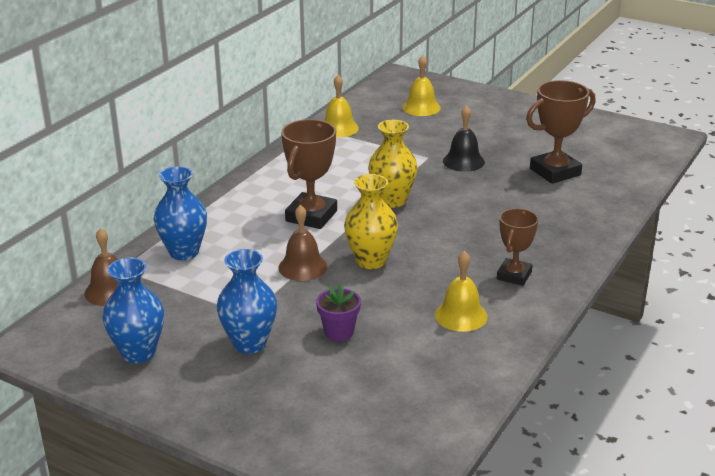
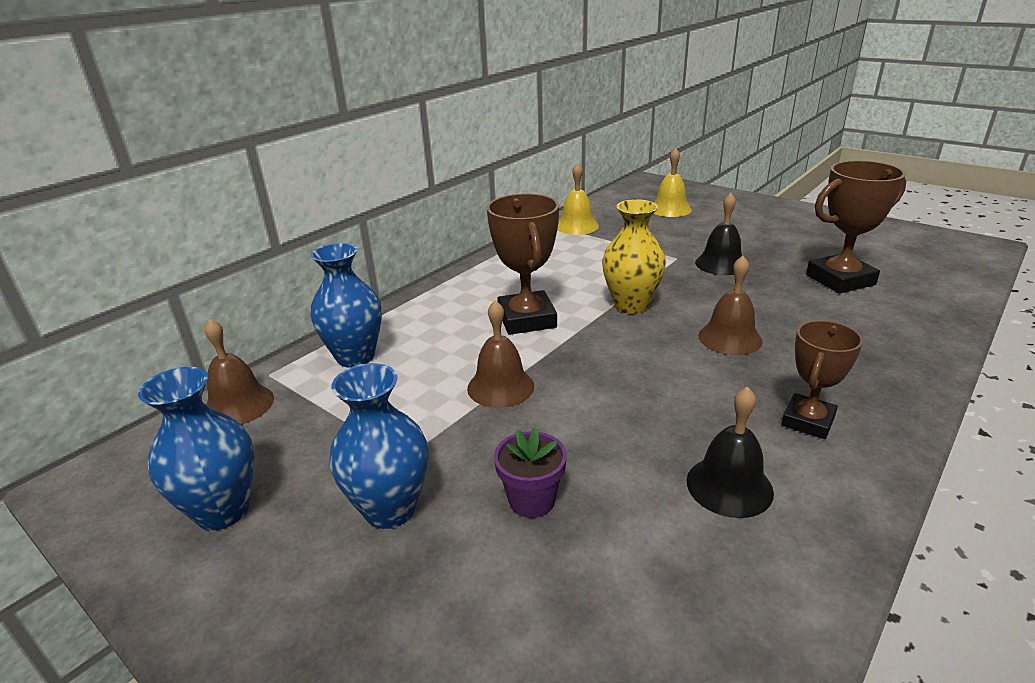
camera: 10 degrees right, 0 degrees up
brown trophy [281,119,337,229] -> brown trophy turned 45 degrees counterclockwise [487,194,559,335]
yellow vase [344,174,398,269] -> none
yellow bell [435,251,488,332] -> black bell [687,386,774,518]
none -> brown bell [698,256,763,355]

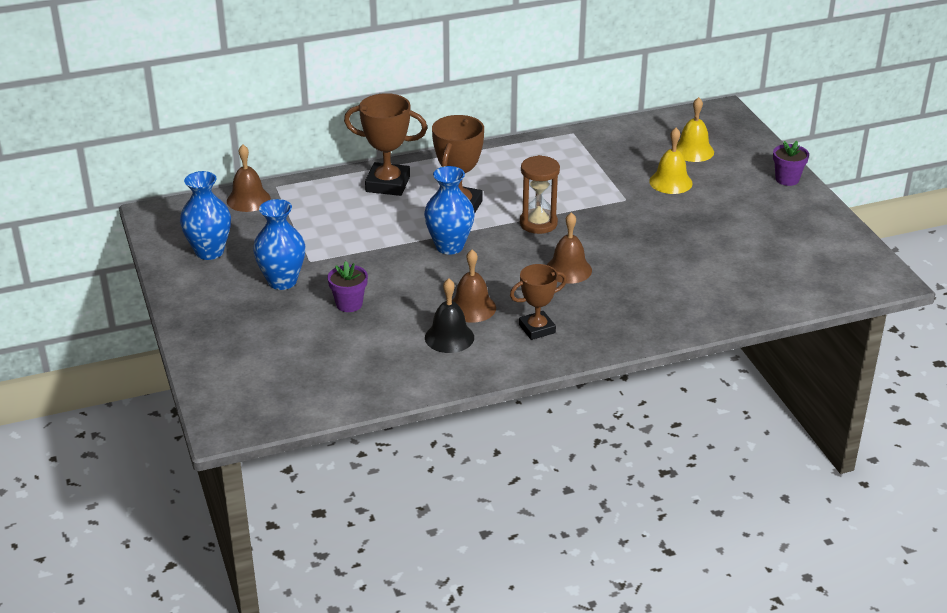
camera: 30 degrees right, 5 degrees up
blue vase [310,243,382,368] -> blue vase moved to [424,166,475,255]
brown bell [467,300,534,408] -> brown bell moved to [452,250,496,323]
yellow bell [557,163,599,235] -> yellow bell moved to [649,128,693,194]
yellow vase [602,199,666,314] -> brown hourglass [520,155,560,234]
black bell [695,193,742,275] -> none
brown trophy [806,161,906,294] -> brown trophy moved to [344,93,427,196]
none -> purple flower pot [773,141,809,186]

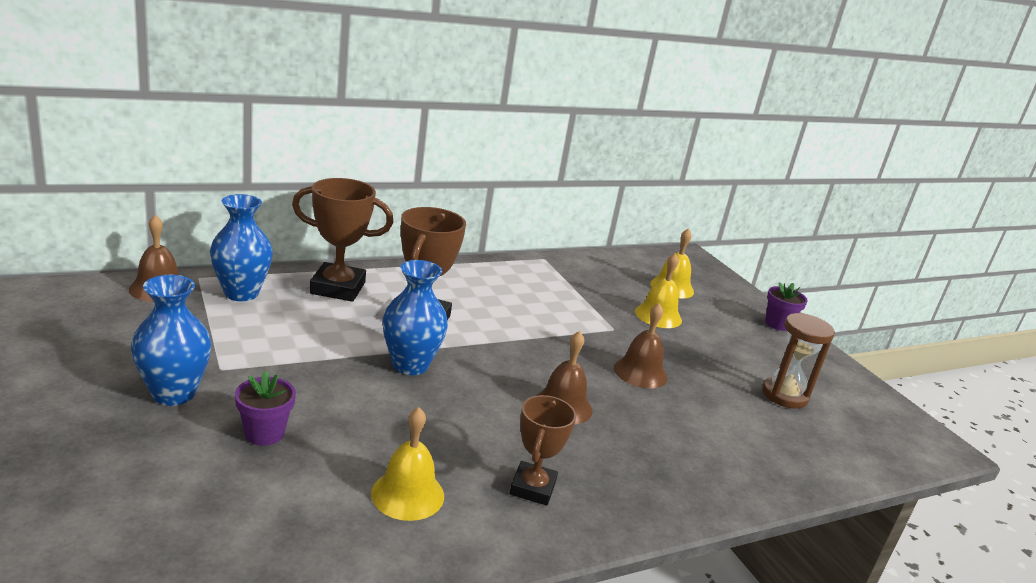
camera: 10 degrees left, 10 degrees down
blue vase [180,171,231,260] -> blue vase moved to [210,194,273,301]
black bell [425,278,474,353] -> yellow bell [371,407,444,521]
brown bell [452,250,496,323] -> brown bell moved to [614,303,668,388]
brown trophy [510,264,567,340] -> brown trophy turned 45 degrees counterclockwise [509,395,576,506]
brown hourglass [520,155,560,234] -> brown hourglass moved to [762,313,835,409]

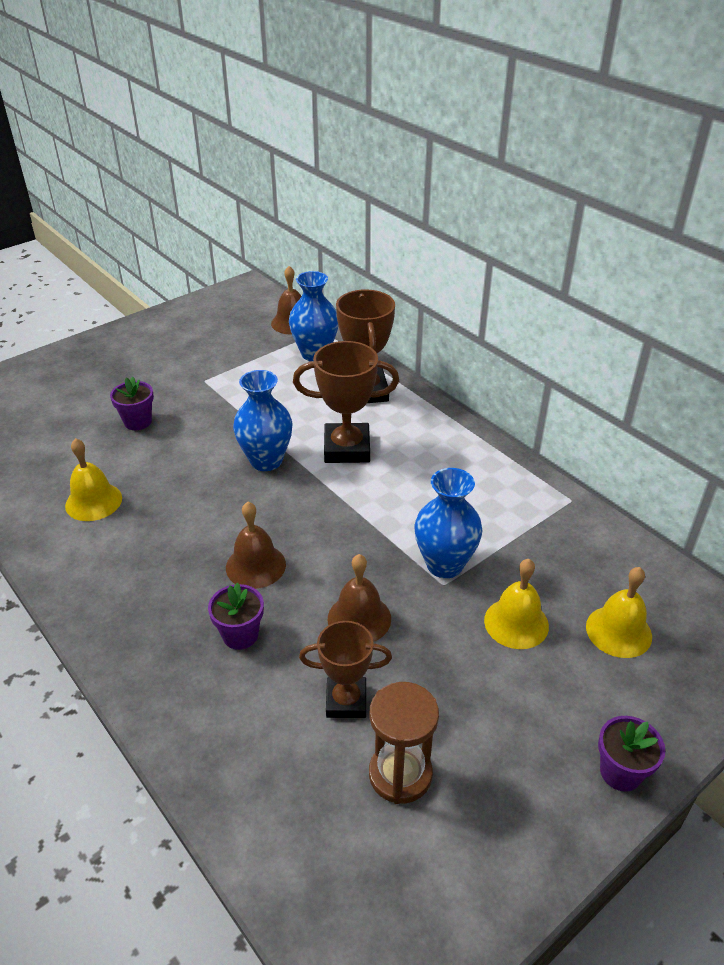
camera: 80 degrees right, 15 degrees up
blue vase [131,275,212,406] -> blue vase moved to [414,468,482,578]
brown trophy [509,395,576,506] -> brown trophy moved to [299,621,392,718]
none -> purple flower pot [208,582,264,650]

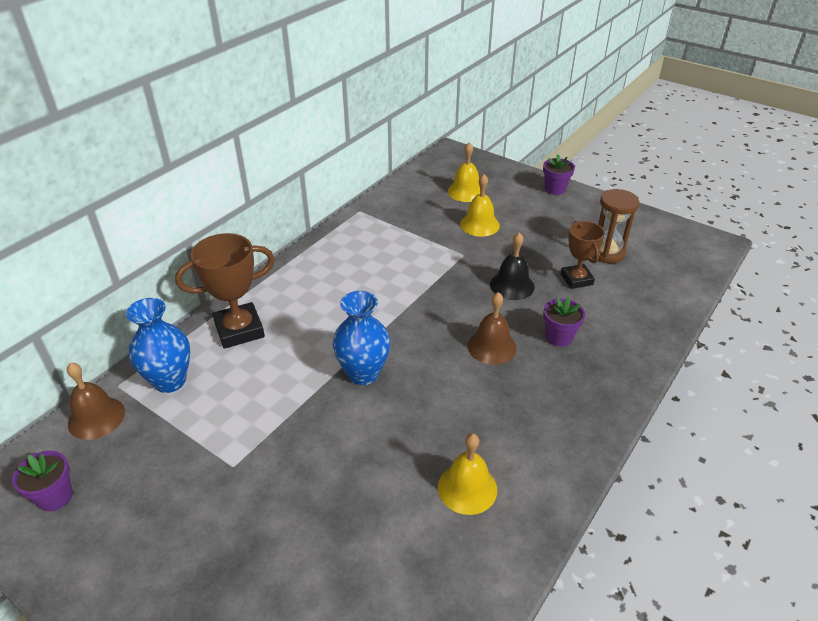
camera: 105 degrees left, 0 degrees up
purple flower pot [110,377,154,430] -> purple flower pot moved to [12,451,73,511]
brown trophy [293,341,399,463] -> none
brown bell [328,554,391,642] -> black bell [490,233,534,300]
blue vase [414,468,482,578] -> none

